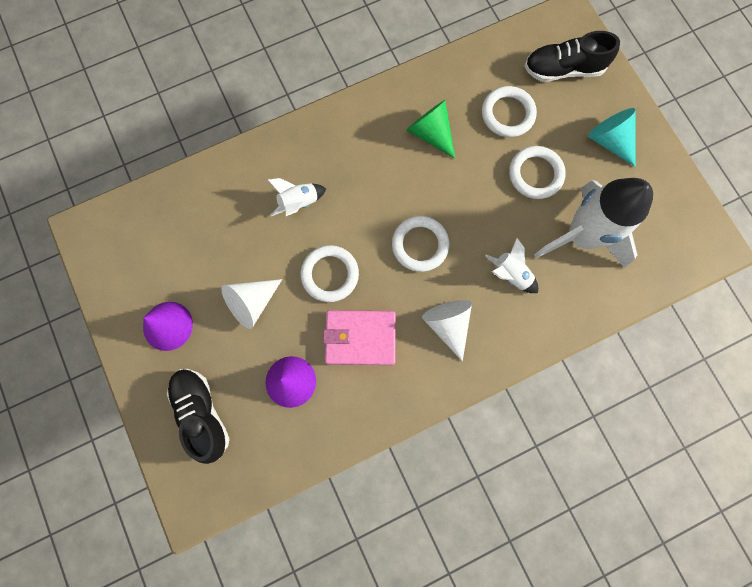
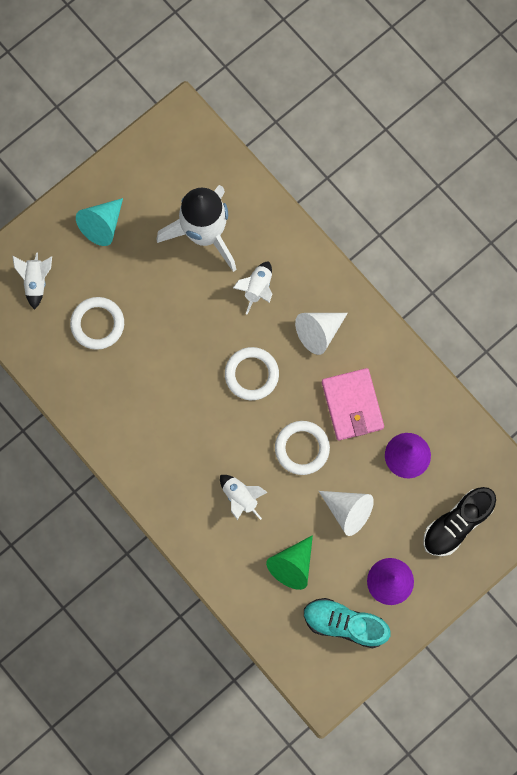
camera: 105 degrees left, 0 degrees up
green cone [406,100,455,159] -> green cone moved to [266,535,313,590]
white ring [509,146,566,199] -> none
black shoe [525,31,620,82] -> white rocket [13,253,52,310]
none -> turquoise shoe [304,598,391,648]

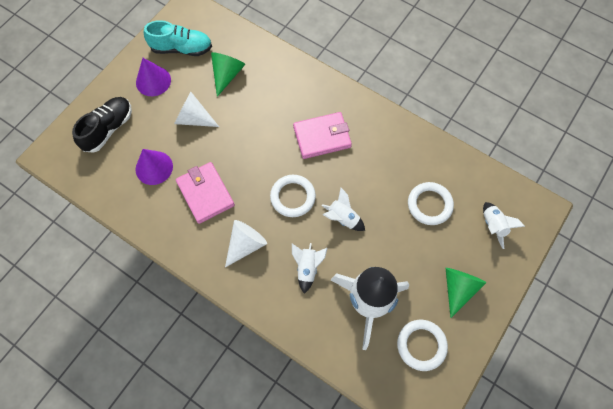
camera: 165 degrees right, 10 degrees down
turquoise cone [76,198,123,246] -> green cone [446,268,487,318]
white rocket [220,475,268,520] -> white rocket moved to [321,188,365,231]
white ring [275,421,330,475] -> white ring moved to [397,320,448,371]
none -> pink wallet [293,112,352,159]

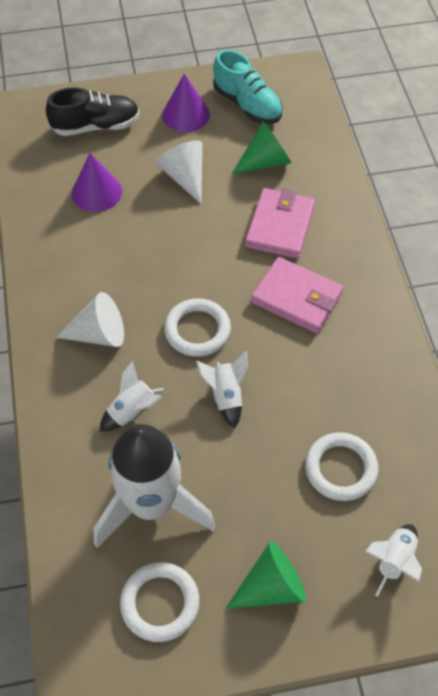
camera: 45 degrees right, 10 degrees down
pink wallet [176,162,235,224] -> pink wallet moved to [245,188,315,259]

